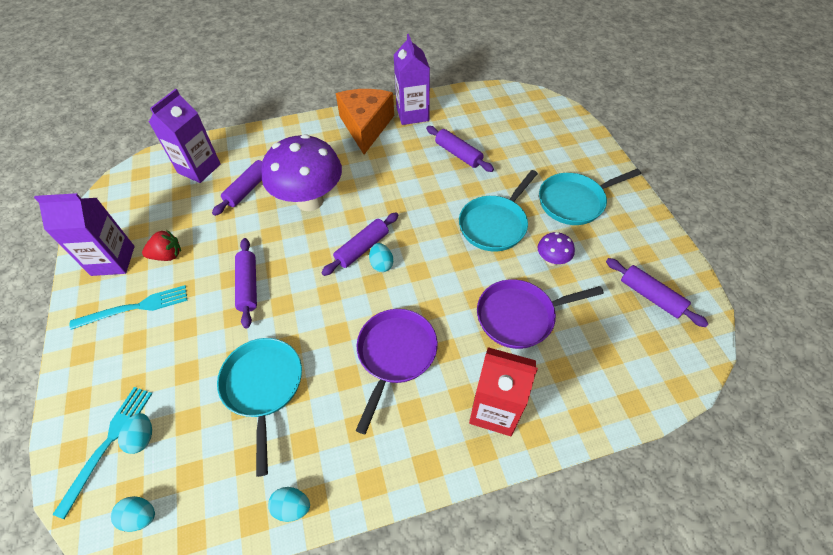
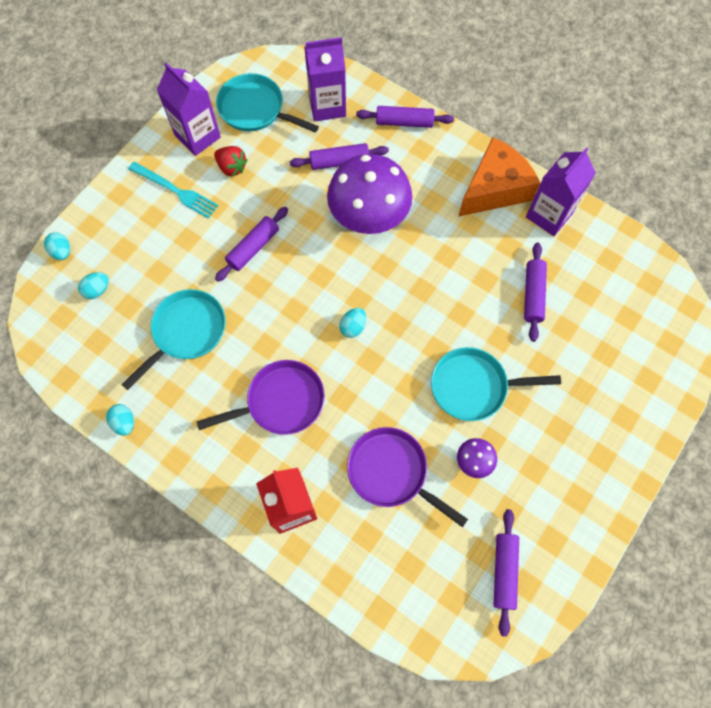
camera: 50 degrees right, 15 degrees up
turquoise fork [53,387,153,519] -> none
turquoise egg [111,496,155,532] -> turquoise egg moved to [44,232,70,260]
purple rolling pin [321,212,399,276] -> purple rolling pin moved to [356,106,454,128]
turquoise pan [539,169,641,225] -> turquoise pan moved to [216,73,319,133]

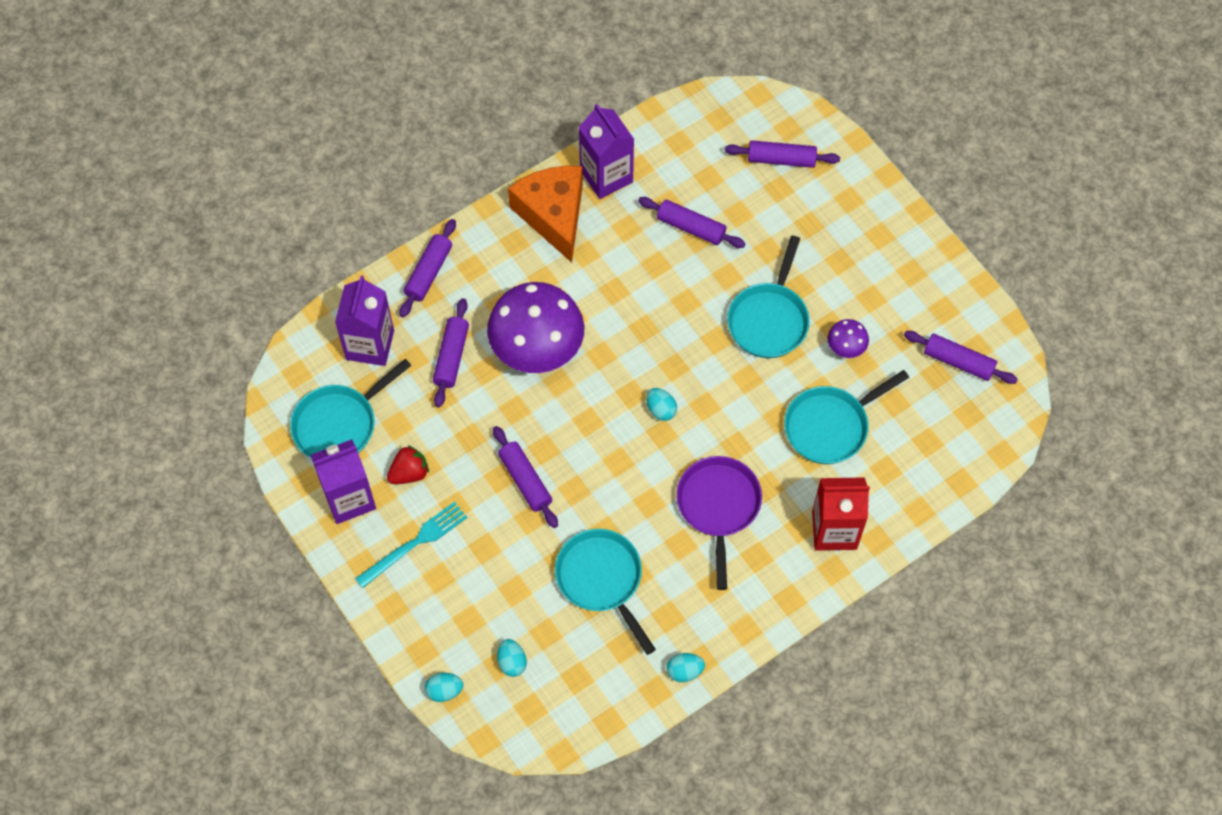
camera: 70 degrees left, 5 degrees down
purple pan [347,427,468,527] -> turquoise pan [784,370,909,464]
none -> purple rolling pin [725,140,840,168]

